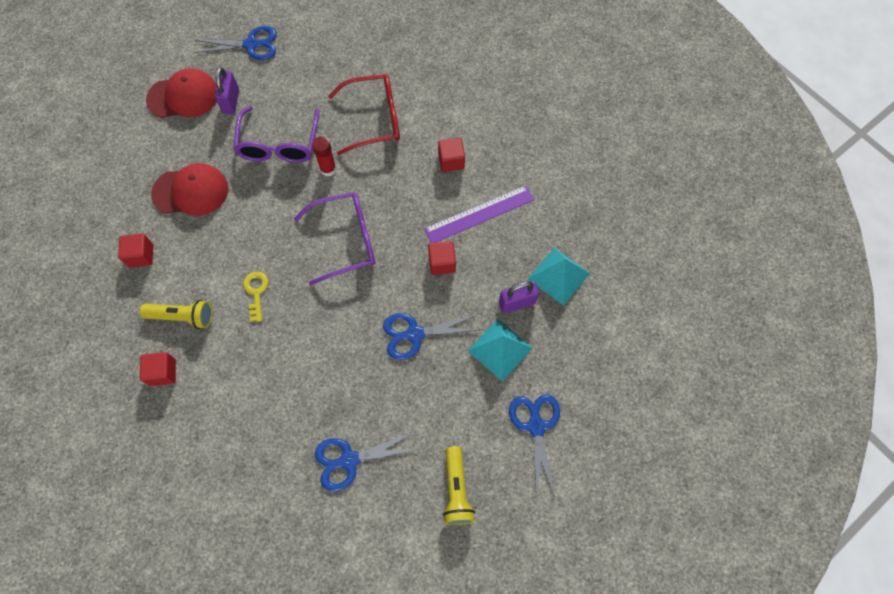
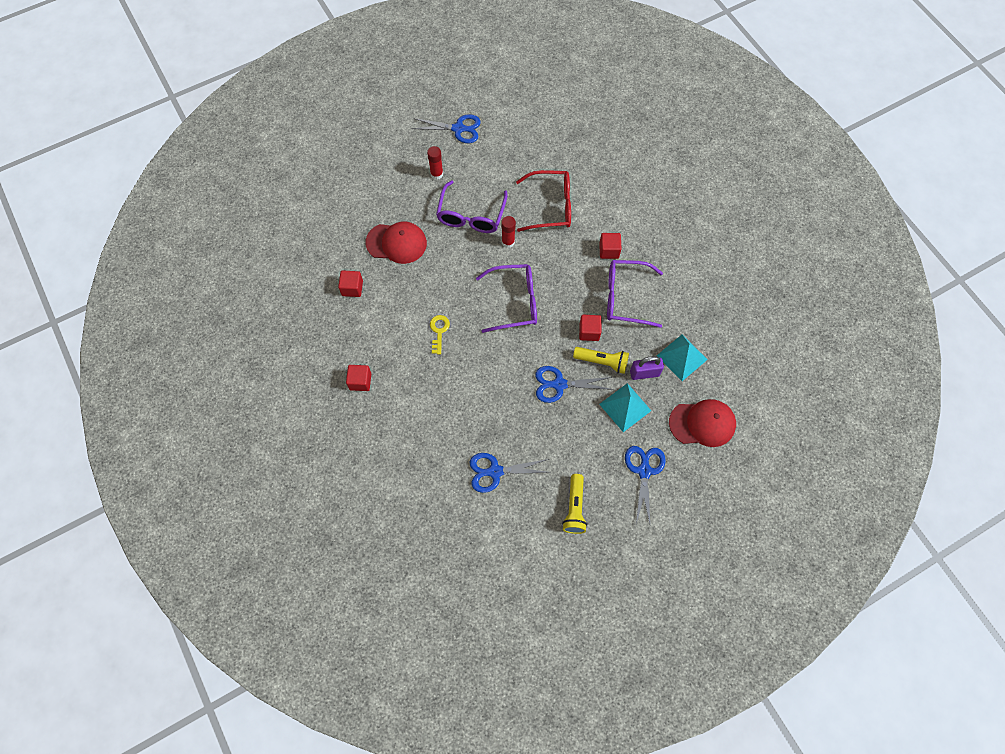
camera: 10 degrees right, 0 degrees up
yellow flashlight [140,300,213,329] -> yellow flashlight moved to [573,347,629,374]
red cap [146,68,217,118] -> red cap moved to [669,399,736,447]
purple padlock [215,67,239,114] -> red glue stick [427,146,443,179]
purple ruler [424,185,534,243] -> purple glasses [607,260,663,328]

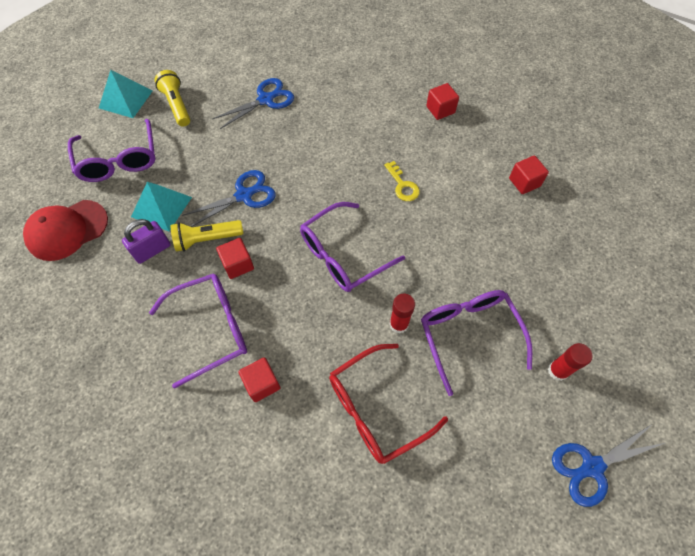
camera: 150 degrees right, 5 degrees down
red cap [365,222,427,264] -> none
blue scissors [625,446,666,524] -> purple glasses [68,119,156,182]
turquoise pyramid [657,335,708,381] -> turquoise pyramid moved to [99,70,152,118]

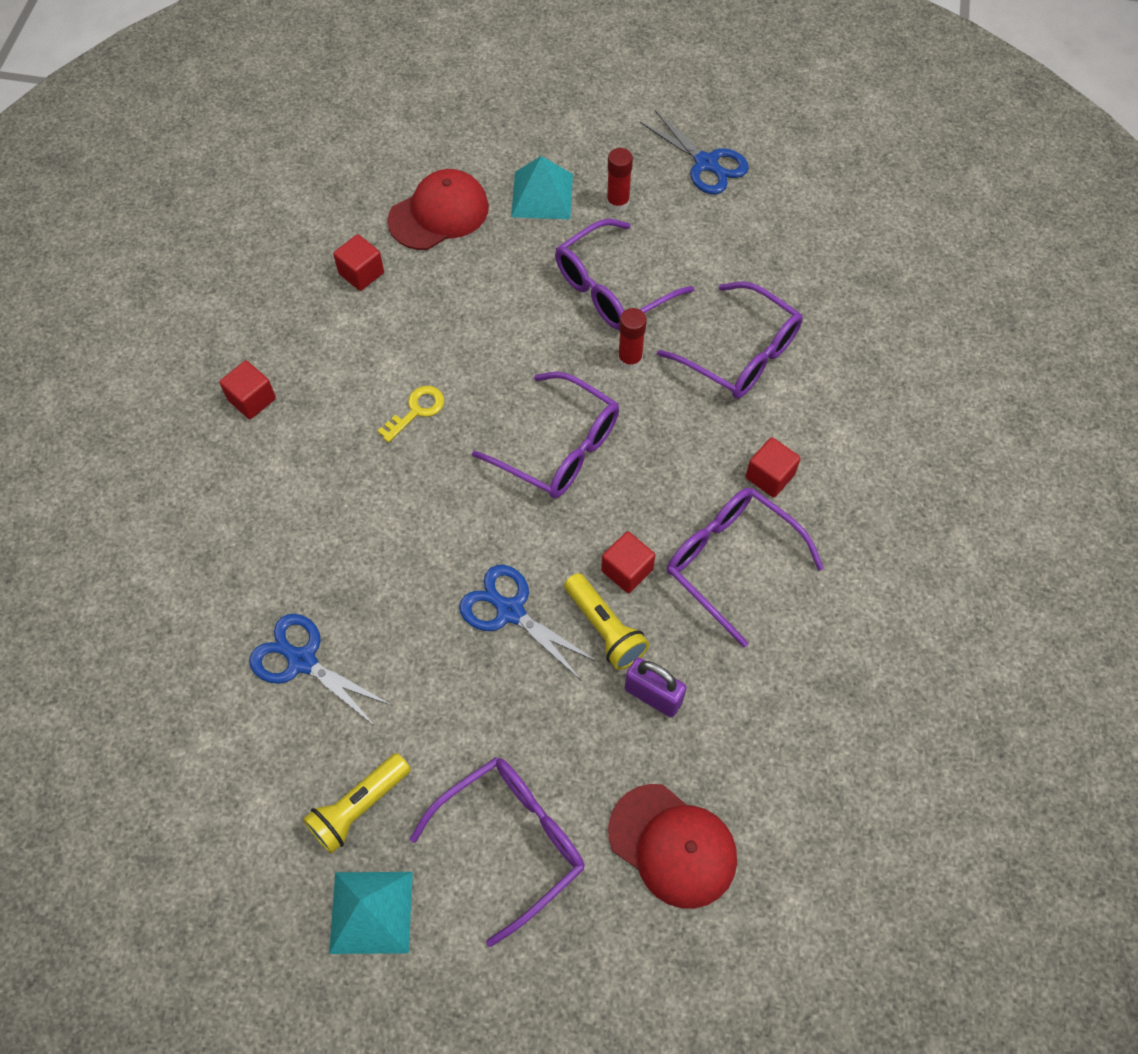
camera: 110 degrees left, 0 degrees up
turquoise pyramid [131,182,192,231] -> turquoise pyramid moved to [511,156,573,219]
red glasses [329,344,448,464] -> purple glasses [657,282,803,399]
none -> red cap [387,169,489,250]

